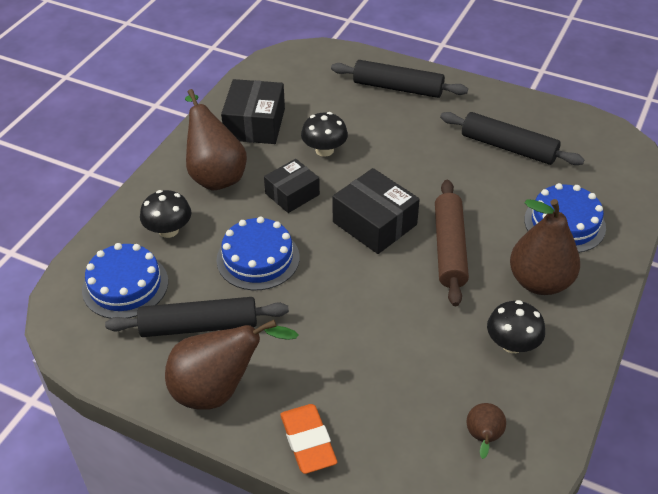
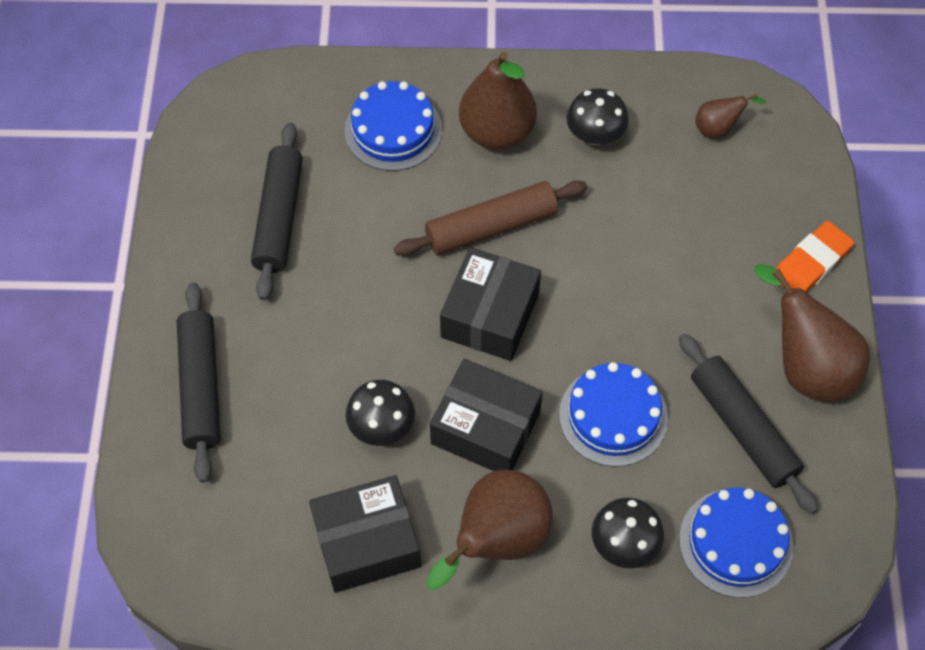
camera: 115 degrees left, 15 degrees up
black box [264,159,320,213] -> black box [430,359,543,471], size x1.50

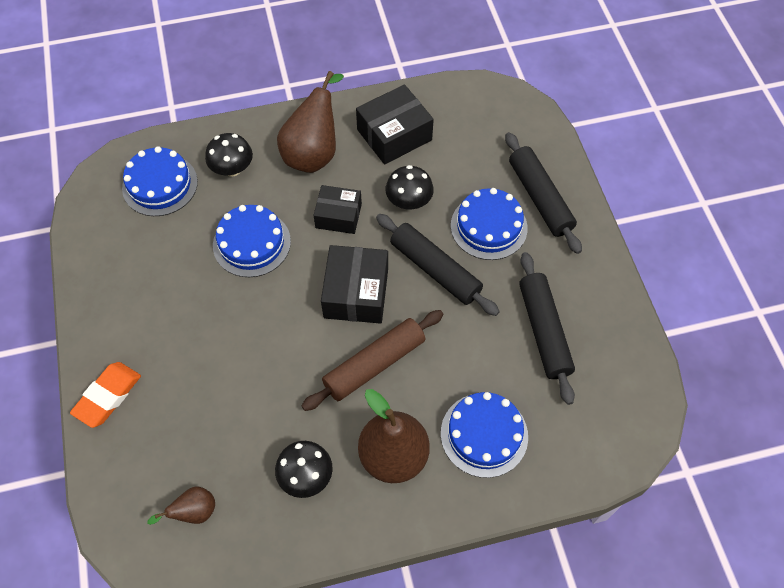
camera: 165 degrees right, 0 degrees up
black box [430,359,543,471] -> black box [314,185,362,234], size x0.67
black rolling pin [679,334,818,514] -> black rolling pin moved to [376,214,500,316]
brown pear [754,264,870,403] -> none
none -> blue cake [451,188,528,260]

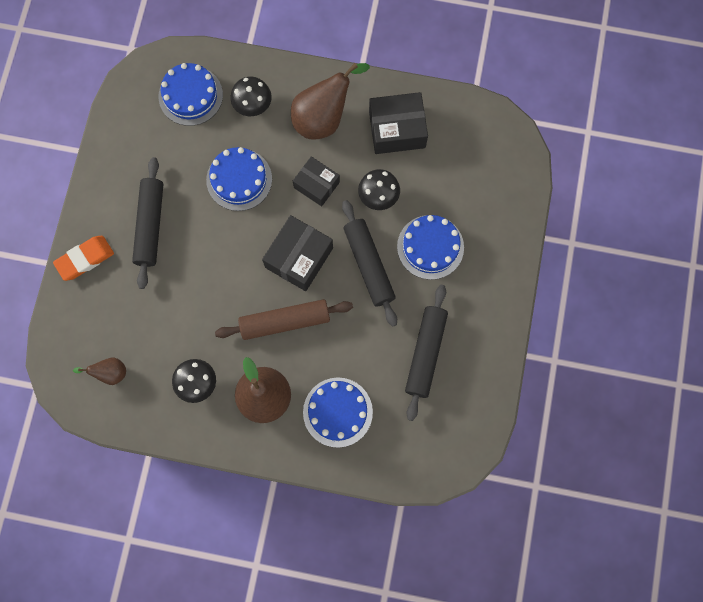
camera: 25 degrees right, 15 degrees up
black rolling pin [505,132,582,254] -> black rolling pin moved to [132,157,163,289]

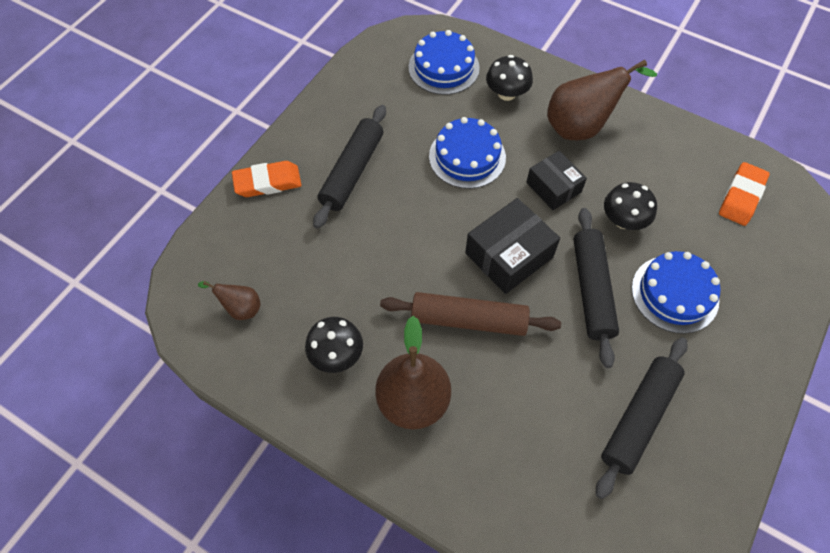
camera: 20 degrees right, 15 degrees down
blue cake [303,377,373,448] -> none
black box [369,92,428,154] -> none
none -> orange eraser [719,162,770,226]

